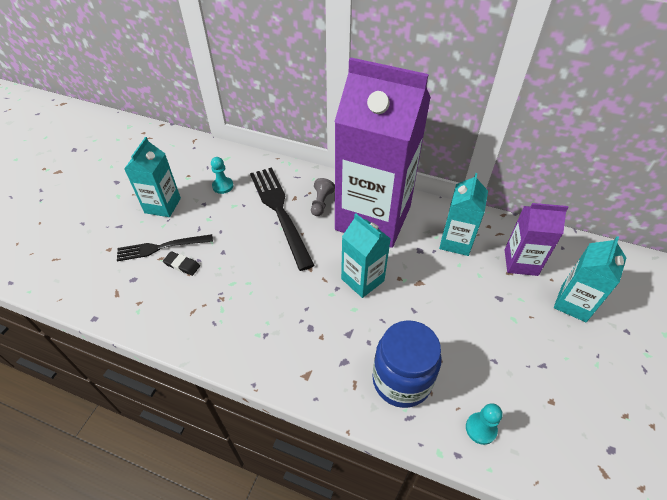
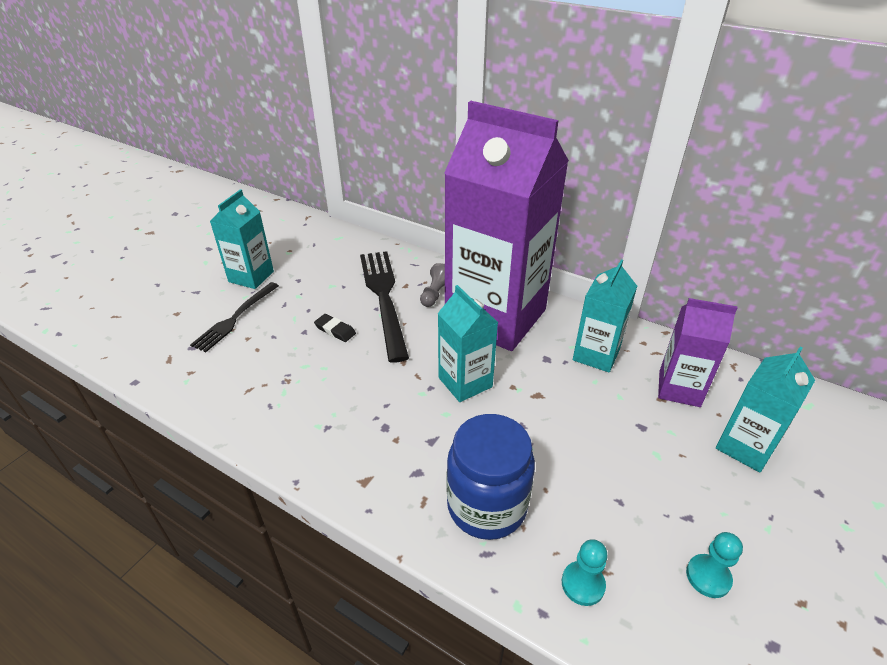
camera: 10 degrees right, 10 degrees down
black fork [117,234,213,261] -> black fork turned 60 degrees counterclockwise [190,282,279,352]
black eraser [163,251,200,276] -> black eraser moved to [314,314,356,342]
turquoise pawn [211,157,233,194] -> turquoise pawn moved to [686,532,743,598]

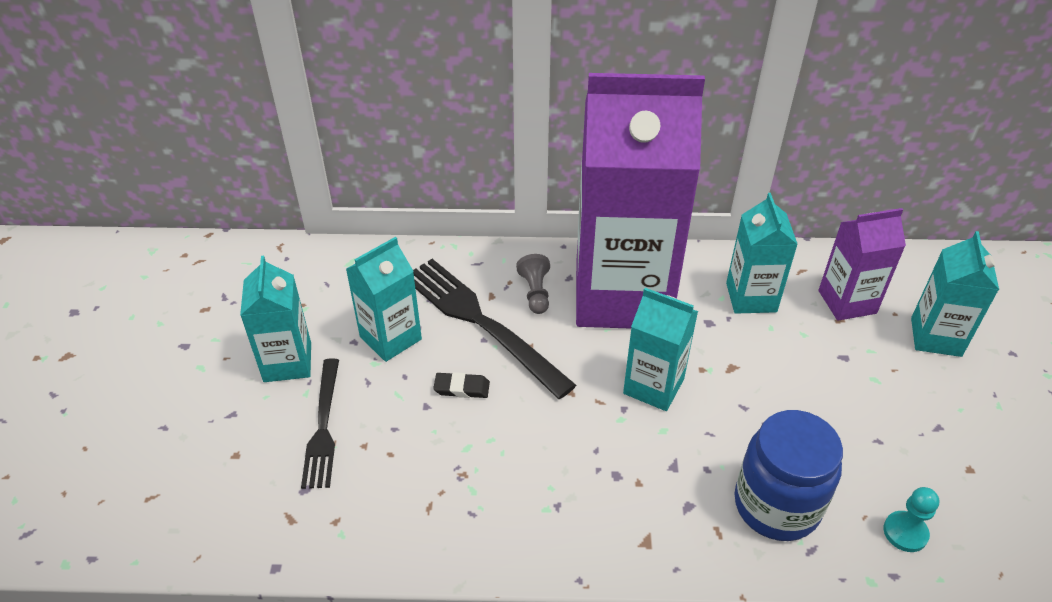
camera: 30 degrees left, 5 degrees up
turquoise pawn [686,532,743,598] -> none
none -> turquoise carton [346,237,422,362]

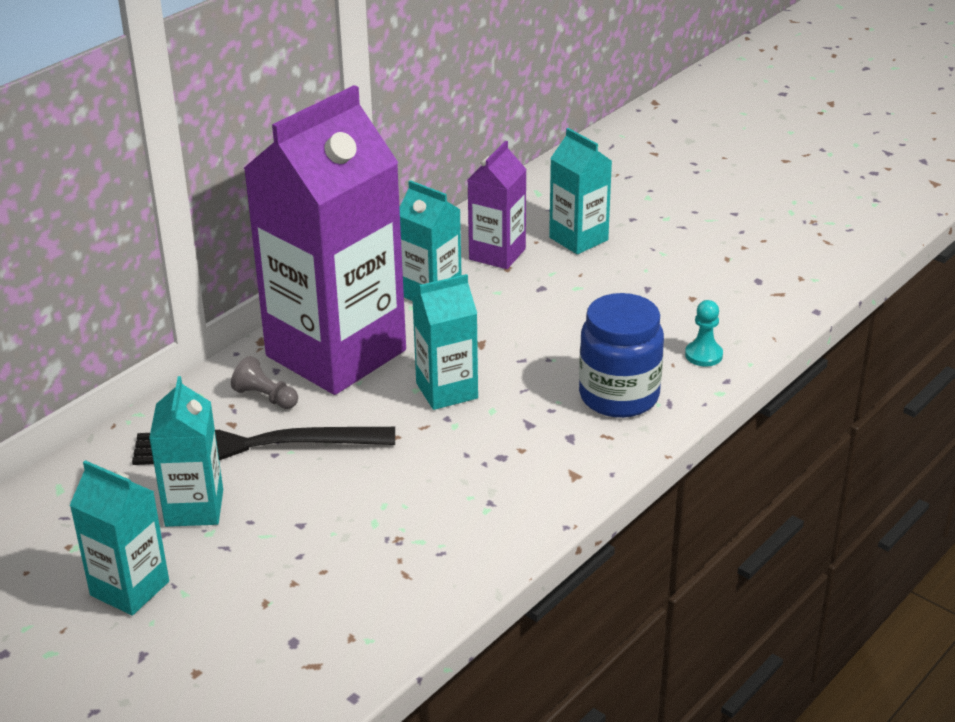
camera: 50 degrees left, 10 degrees down
black fork [301,358,339,489] -> none
black eraser [433,372,490,398] -> none

